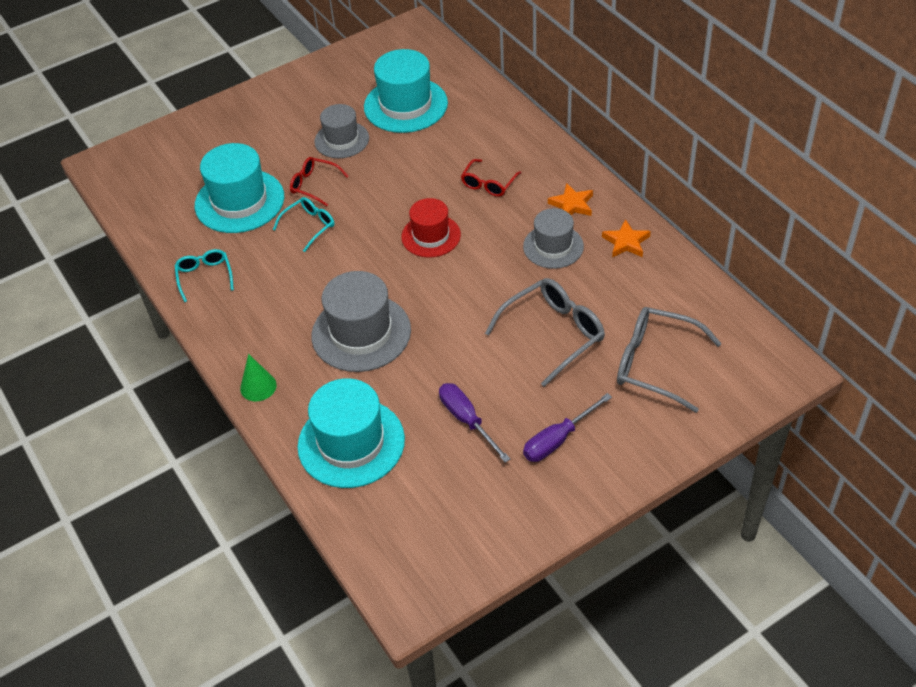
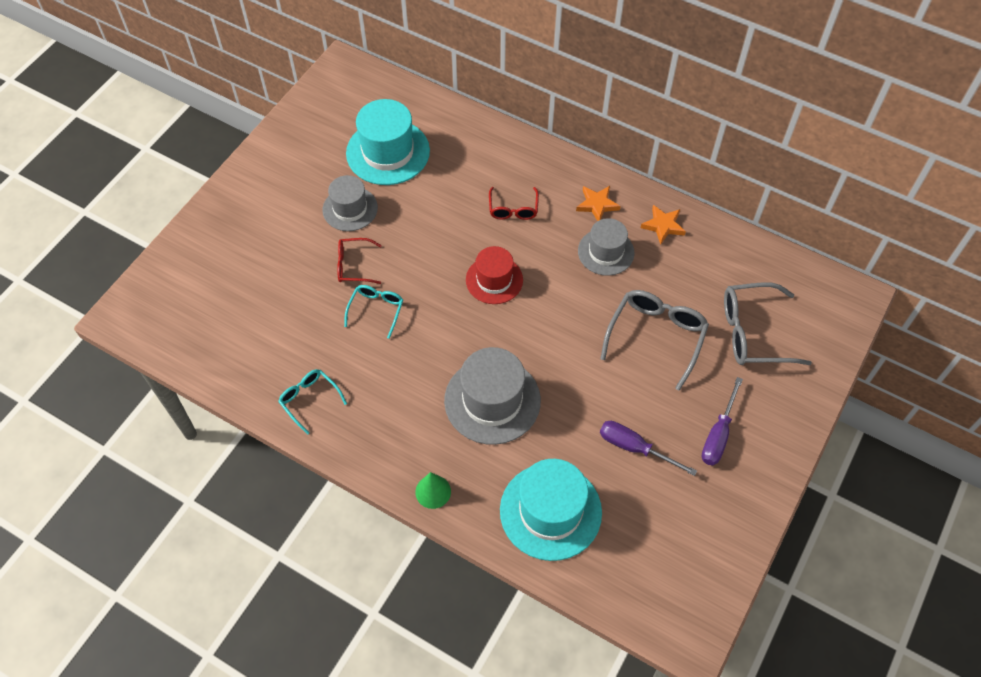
camera: 30 degrees left, 10 degrees up
turquoise hat [195,143,284,233] -> none

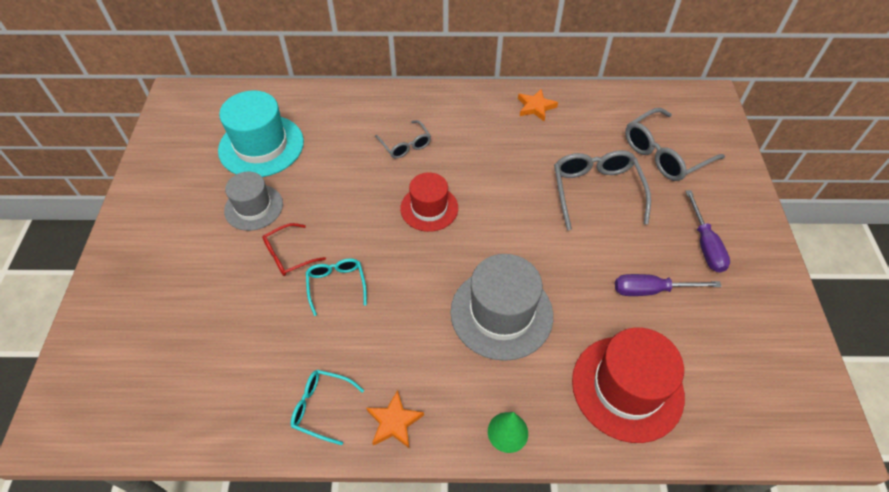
camera: 30 degrees left, 5 degrees down
red glasses [489,187,539,220] -> grey glasses [375,120,431,158]
turquoise hat [500,459,602,561] -> red hat [572,327,685,443]
orange star [576,186,621,221] -> orange star moved to [366,390,424,448]
grey hat [578,218,635,276] -> none

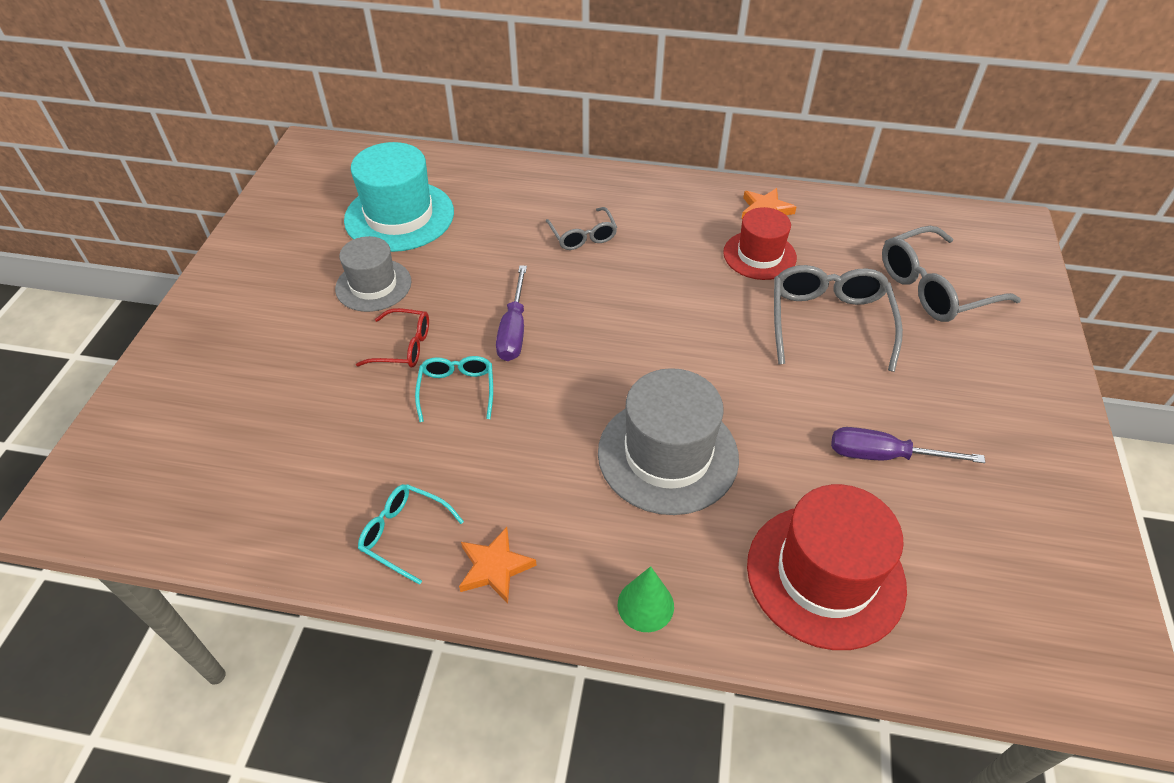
camera: 10 degrees right, 5 degrees down
red glasses [262,223,326,276] -> red glasses turned 150 degrees counterclockwise [356,308,429,368]
red hat [400,172,458,232] -> red hat moved to [723,207,797,280]
purple screwdriver [686,190,730,273] -> purple screwdriver moved to [496,265,527,361]

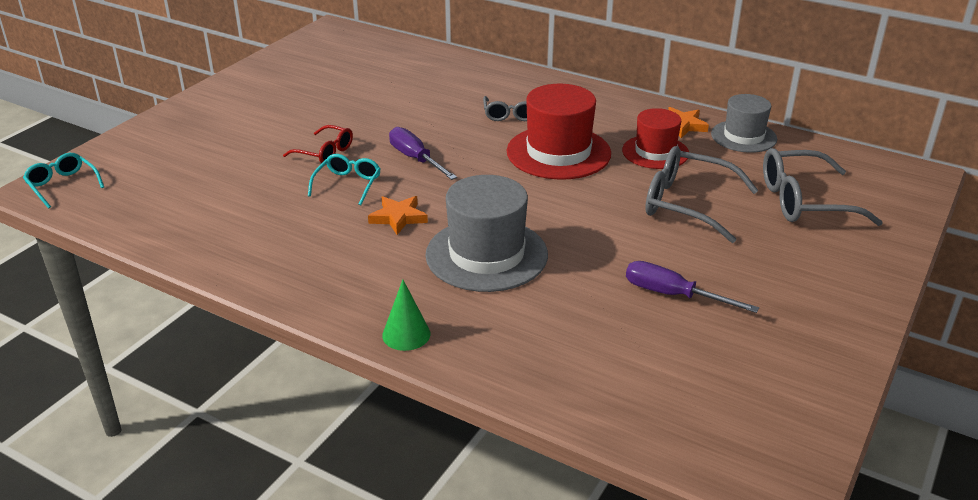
camera: 20 degrees right, 15 degrees down
grey hat [335,236,412,312] -> grey hat moved to [711,94,777,153]
turquoise hat [344,142,454,252] -> none
turquoise glasses [358,484,464,585] -> turquoise glasses moved to [23,153,104,208]
orange star [459,527,537,604] -> orange star moved to [368,196,428,235]
purple screwdriver [496,265,527,361] -> purple screwdriver turned 120 degrees clockwise [389,127,457,180]
red hat [747,484,907,650] -> red hat moved to [507,84,611,180]
grey glasses [774,265,903,372] -> grey glasses turned 90 degrees counterclockwise [645,146,759,243]

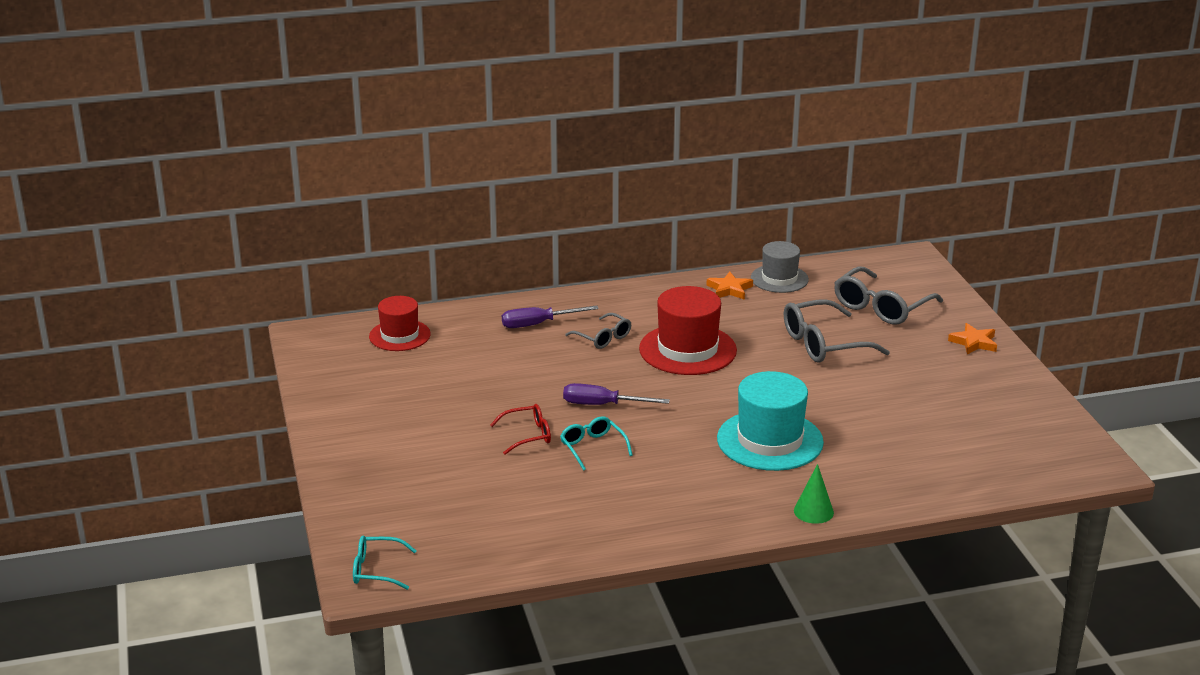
camera: 45 degrees left, 5 degrees down
orange star [368,196,428,235] -> orange star moved to [948,323,997,355]
grey hat [425,175,548,292] -> turquoise hat [717,371,824,471]
red hat [622,108,689,169] -> red hat moved to [369,296,431,351]
purple screwdriver [626,261,759,313] -> purple screwdriver moved to [502,305,599,328]

